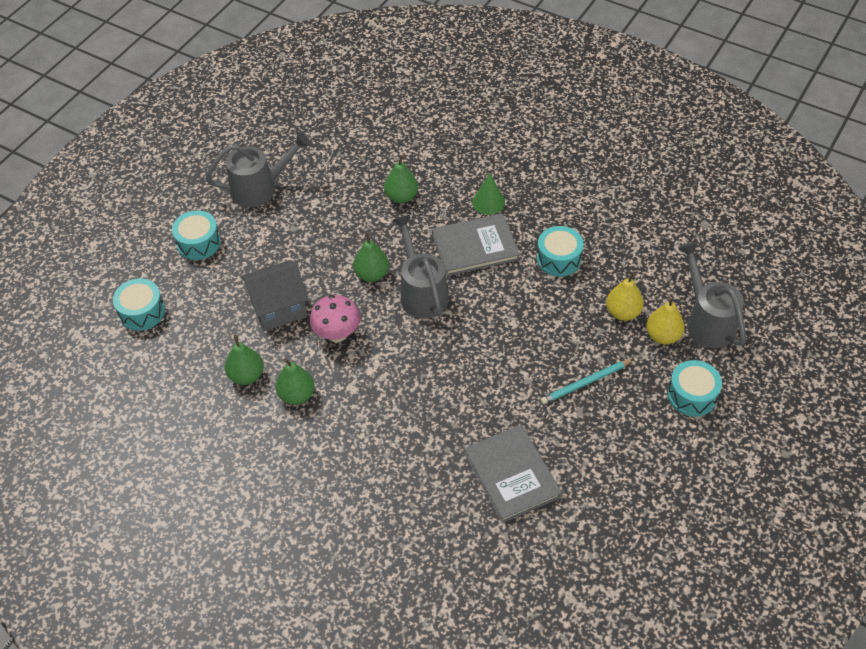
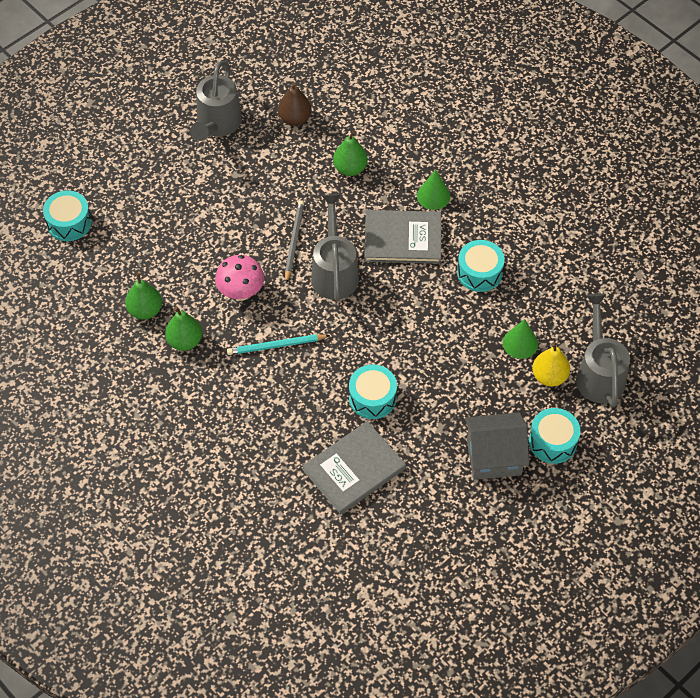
camera: 15 degrees right, 5 degrees up
turquoise drum [172,210,221,260] -> turquoise drum moved to [349,364,397,419]
grey watering can [205,132,311,207] -> grey watering can turned 105 degrees clockwise [190,61,242,141]
grey house [241,260,309,331] -> grey house moved to [465,412,529,480]
green pear [353,232,389,282] -> grey pencil [285,200,304,283]
grey book [464,425,562,523] -> grey book turned 60 degrees clockwise [303,421,406,514]
turquoise pencil [540,359,634,404] -> turquoise pencil moved to [227,334,330,355]
yellow pear [606,272,644,321] -> green cone [503,319,538,359]
none -> brown pear [278,82,312,126]

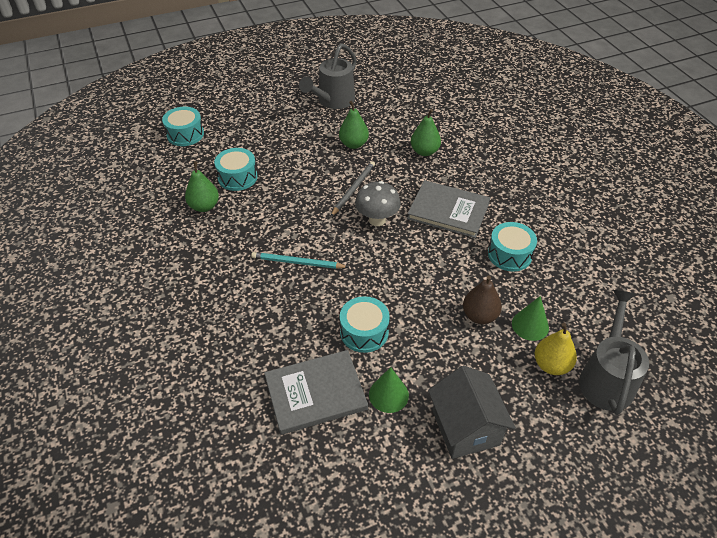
camera: 20 degrees right, 10 degrees down
green pear [165,307,202,351] -> green pear moved to [339,101,369,149]
pink mushroom [215,255,264,301] -> none
brown pear [278,82,312,126] -> brown pear moved to [463,276,502,324]
grey watering can [311,194,359,302] -> grey mushroom [355,181,401,226]
green cone [417,170,450,210] -> green cone moved to [369,367,409,413]
grey house [465,412,529,480] -> grey house turned 60 degrees clockwise [428,365,516,459]
turquoise drum [529,408,580,464] -> turquoise drum moved to [214,148,257,191]

